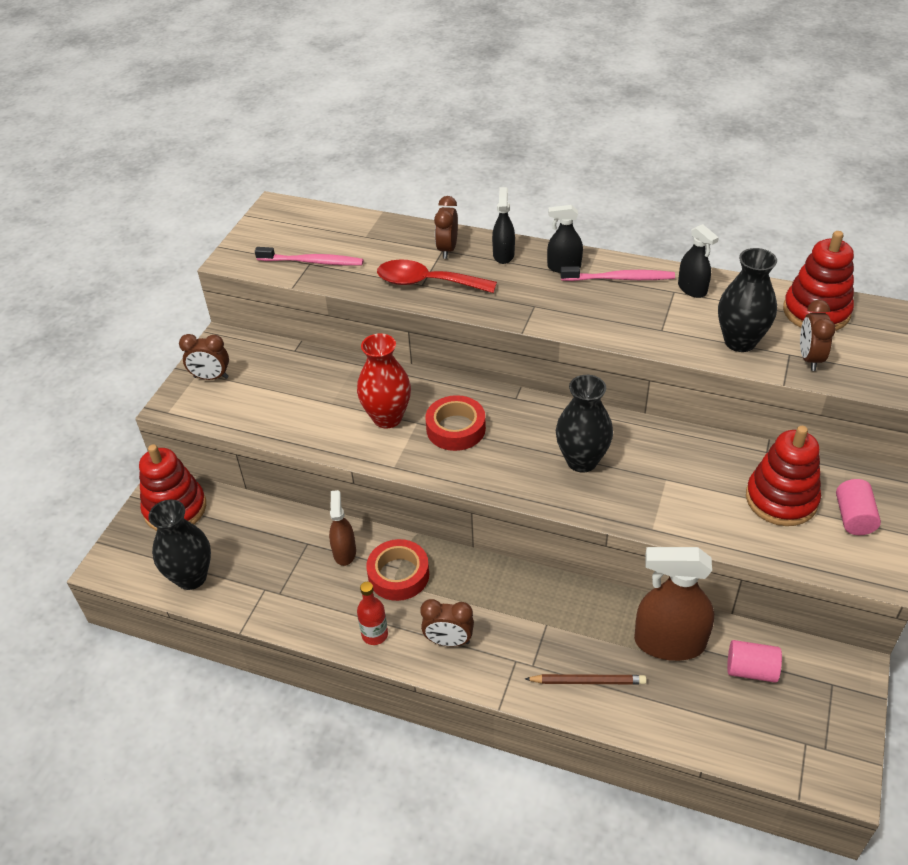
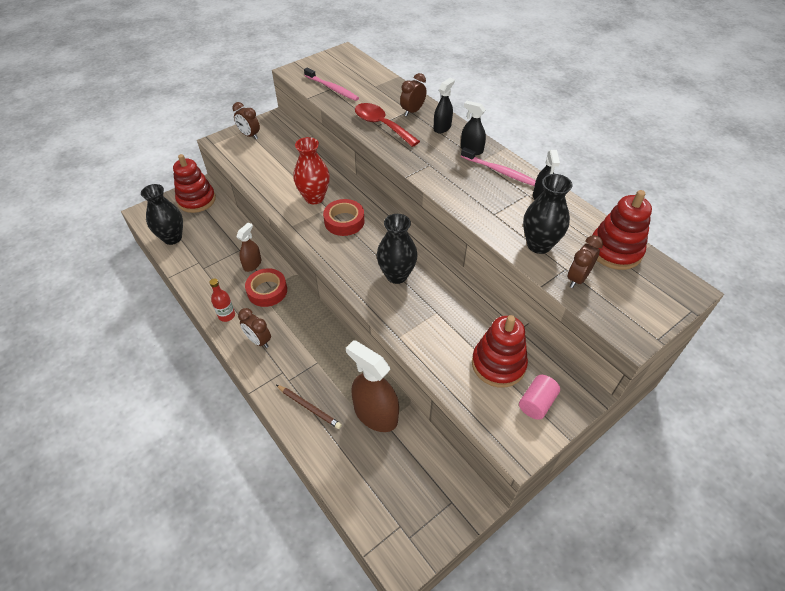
camera: 30 degrees right, 5 degrees up
pink cylinder [727,640,782,683] -> none

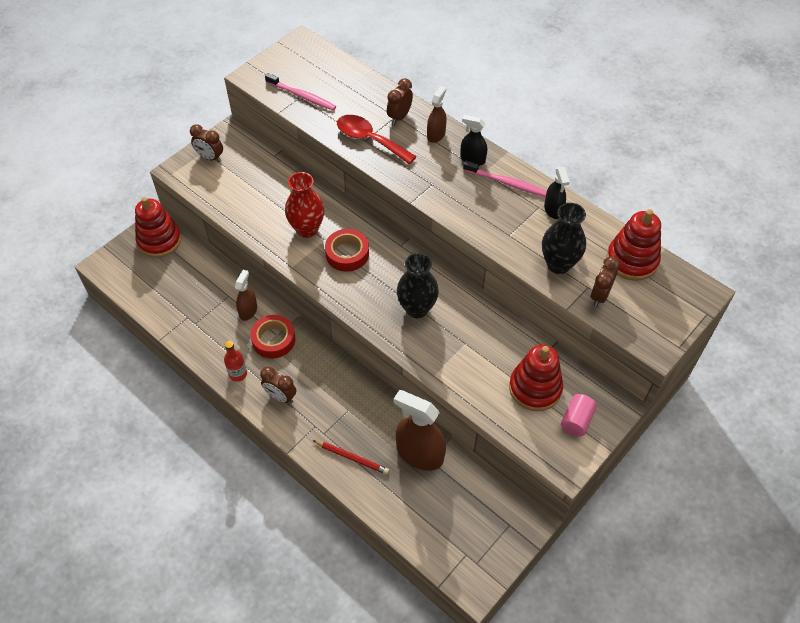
camera: 10 degrees left, 5 degrees up
black vase [141,184,183,245] -> none
brown pencil [276,385,342,429] -> red pencil [313,440,389,475]
black spray bottle [434,78,455,133] -> brown spray bottle [427,86,447,143]

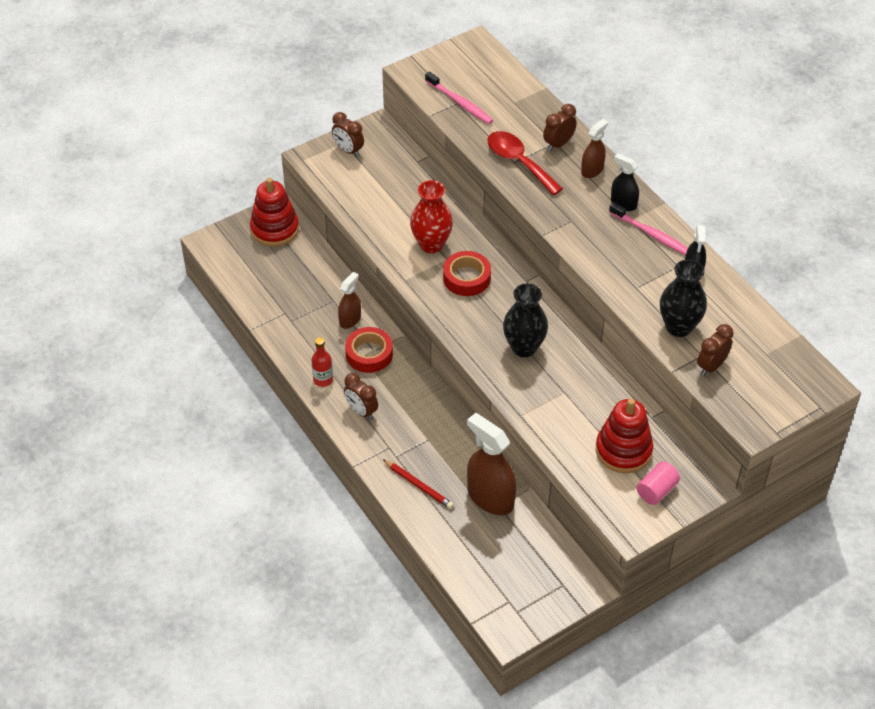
camera: 15 degrees right, 5 degrees down
red stacking toy [607,209,661,281] -> none

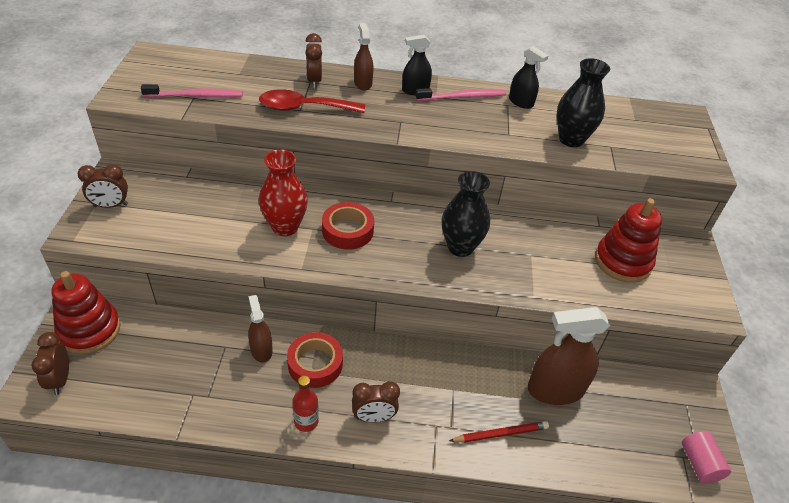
camera: 55 degrees left, 5 degrees down
pink cylinder [636,461,680,505] -> pink cylinder moved to [682,431,731,484]
brown clock [697,324,734,376] -> brown clock moved to [31,332,69,395]

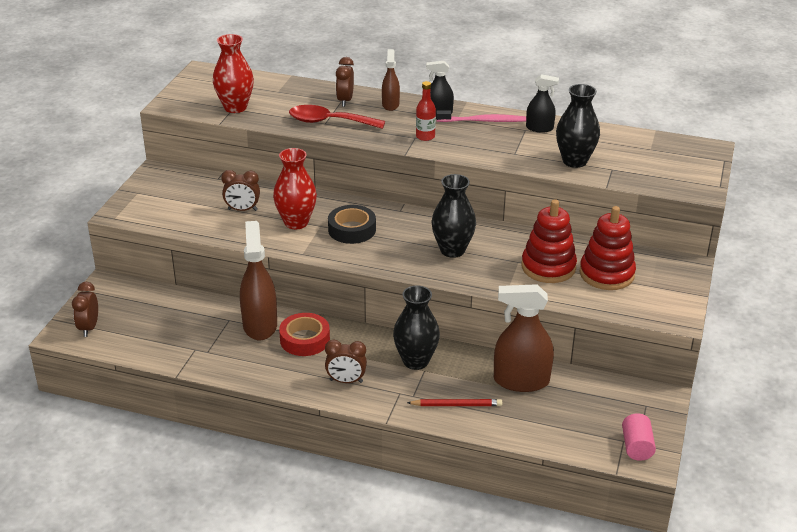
camera: 15 degrees right, 10 degrees down
red stacking toy [51,271,121,354] -> red stacking toy moved to [521,199,577,283]
brown clock [78,164,128,208] -> brown clock moved to [221,170,260,211]
pink toothbrush [141,84,243,98] -> red vase [213,34,254,113]
brown spray bottle [248,295,273,363] -> brown spray bottle [240,221,277,340], size x1.79
red bottle [292,376,319,432] -> red bottle moved to [416,81,436,141]
red tape [322,202,374,250] -> black tape [328,205,376,244]
black spray bottle [509,46,549,109] -> black spray bottle turned 45 degrees counterclockwise [526,74,559,133]
none -> black vase [393,285,440,370]

